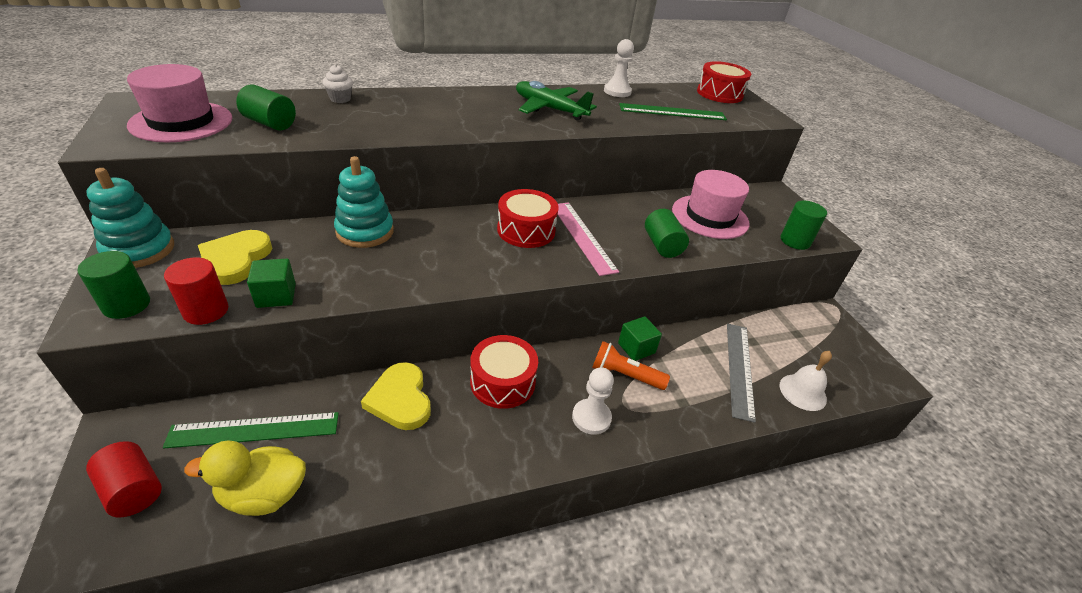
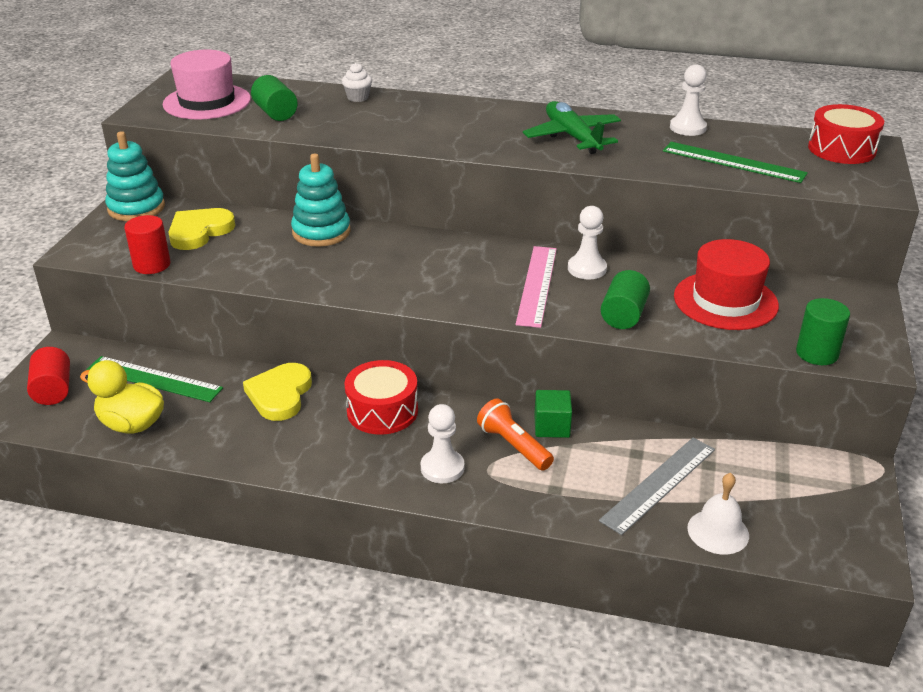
camera: 35 degrees right, 5 degrees down
green cylinder [77,251,150,319] -> none
green cube [247,259,296,308] -> none
red drum [497,189,558,248] -> none
pink hat [672,170,749,239] -> red hat [674,239,779,330]
none -> white pawn [568,206,607,280]

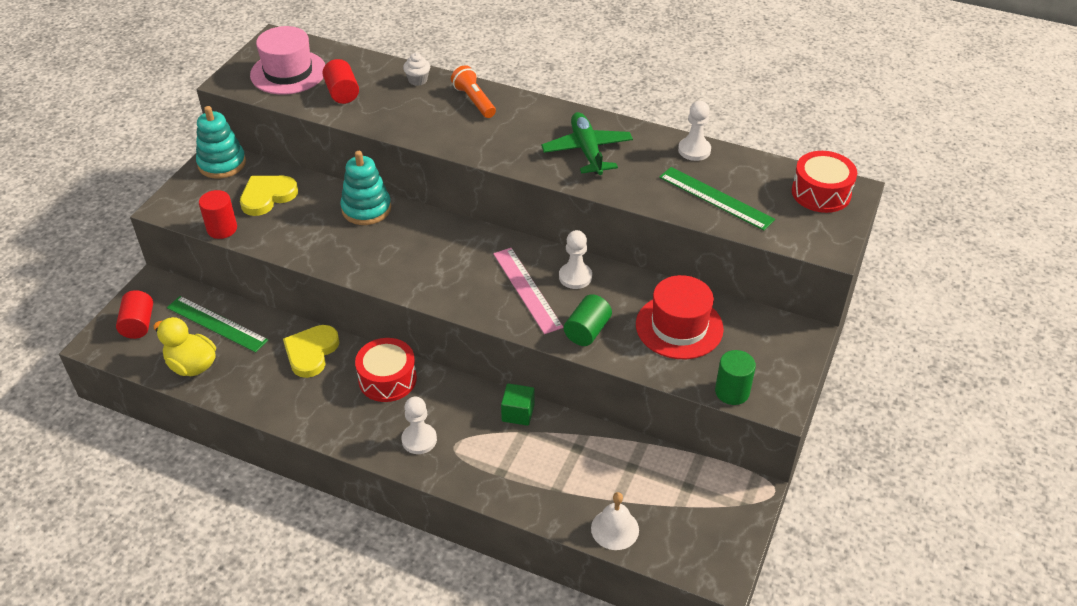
camera: 10 degrees right, 10 degrees up
green cylinder [251,75,298,121] -> red cylinder [322,59,359,104]
orange flashlight [477,398,554,471] -> orange flashlight moved to [451,65,496,118]
pink ruler [516,246,557,328] -> pink ruler turned 45 degrees counterclockwise [493,248,563,334]
grey ruler [599,438,715,535] -> none

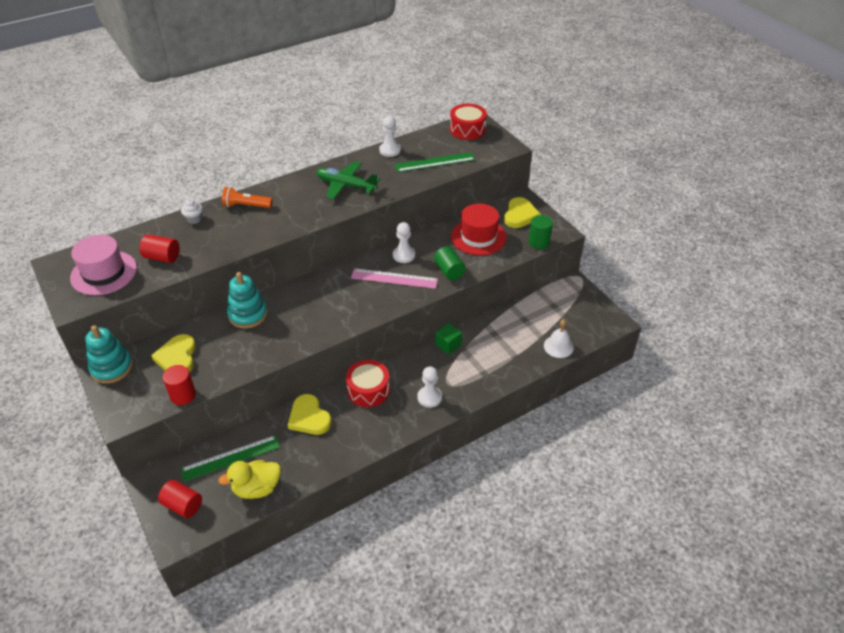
camera: 55 degrees left, 0 degrees up
none -> yellow heart [504,197,541,228]

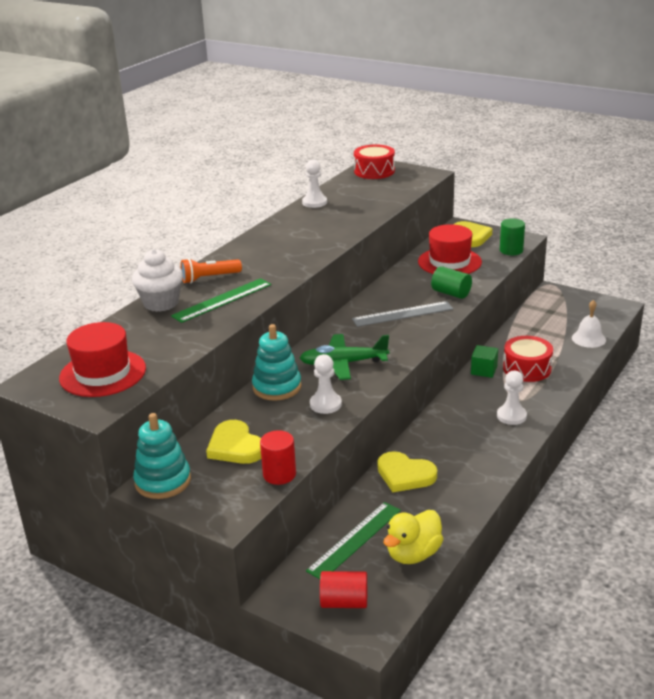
camera: 25 degrees left, 15 degrees down
pink hat [70,235,137,295] -> red hat [59,322,146,397]
red cylinder [140,234,180,263] -> none
white cupcake [181,199,203,224] -> white cupcake [132,249,183,312], size x1.86
green plane [316,161,380,199] -> green plane moved to [300,334,389,380]
red drum [346,360,390,407] -> red drum moved to [503,336,553,382]
pink ruler [351,268,438,289] -> grey ruler [352,301,453,327]
white pawn [393,222,415,263] -> white pawn moved to [310,354,342,414]
green ruler [395,152,475,172] -> green ruler moved to [171,278,272,323]

